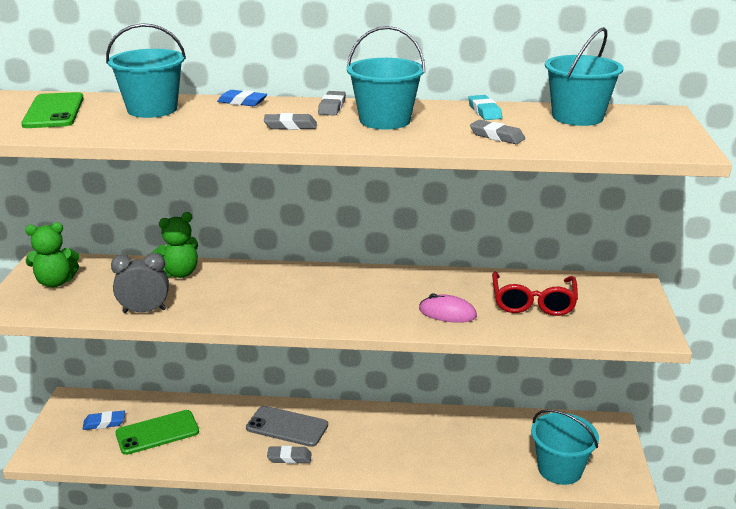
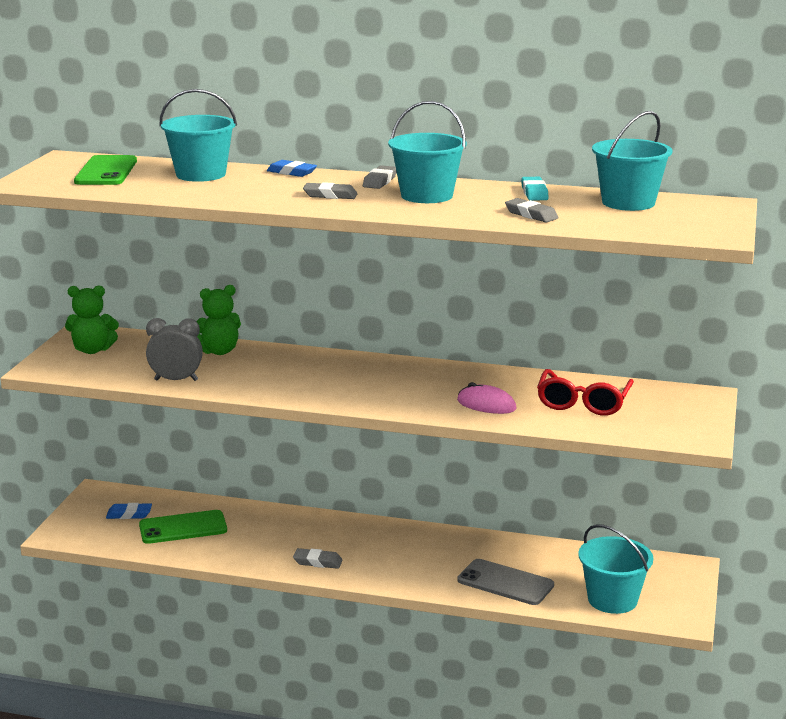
camera: 10 degrees right, 5 degrees down
grey phone [246,406,328,447] -> grey phone moved to [457,559,554,605]

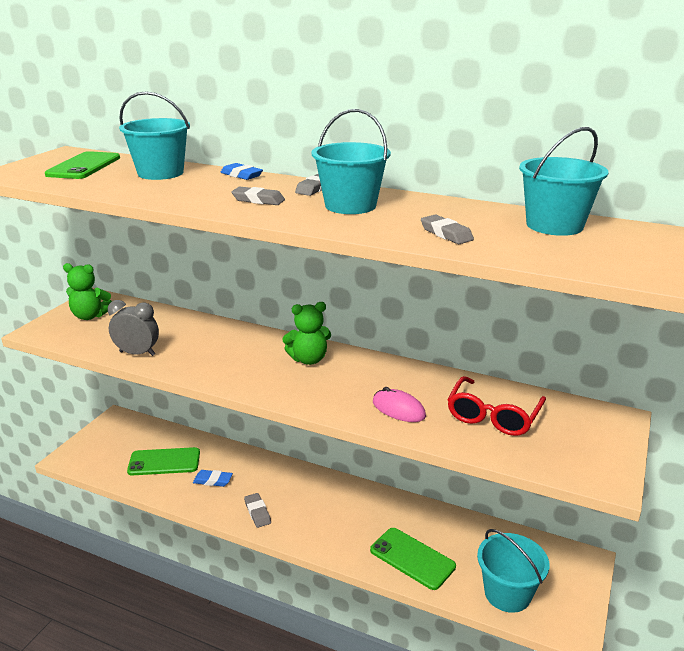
camera: 10 degrees right, 5 degrees up
blue eraser [106,503,152,519] -> blue eraser moved to [193,470,233,487]
green teddy bear [196,285,241,355] -> green teddy bear moved to [282,302,331,365]
grey eraser [293,548,343,569] -> grey eraser turned 45 degrees clockwise [244,493,271,528]
grey phone [457,559,554,605] -> green phone [370,528,456,590]
turquoise eraser [521,177,549,201] -> none

